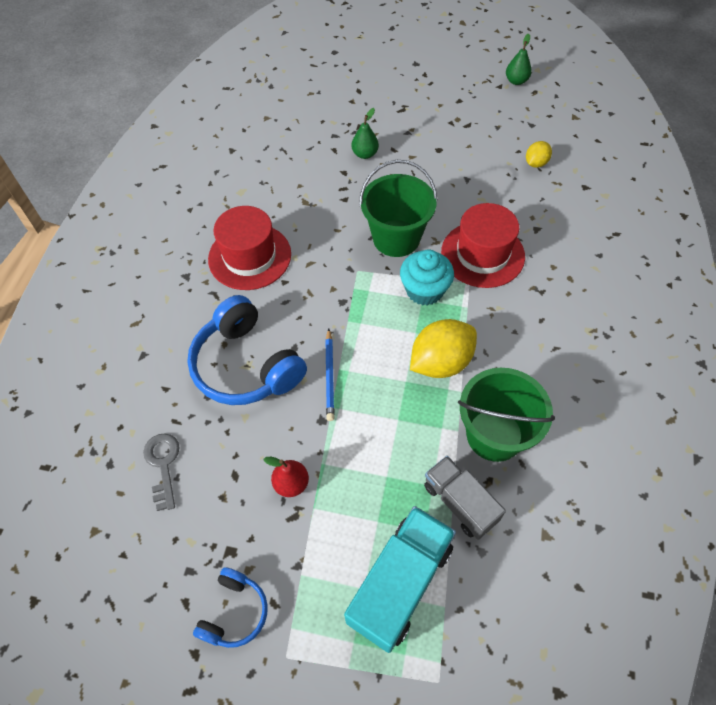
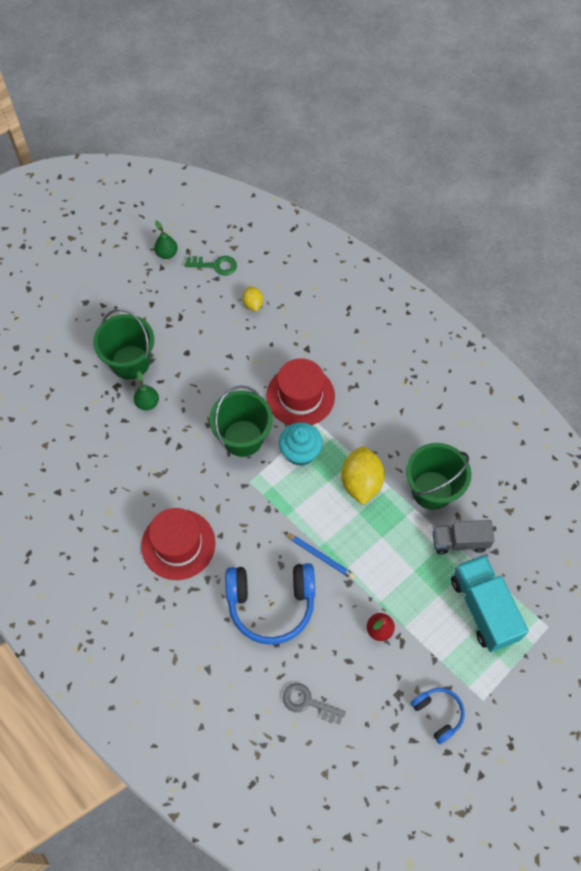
camera: 55 degrees left, 5 degrees up
none -> green bucket [93,308,154,380]
none -> green key [185,256,237,275]

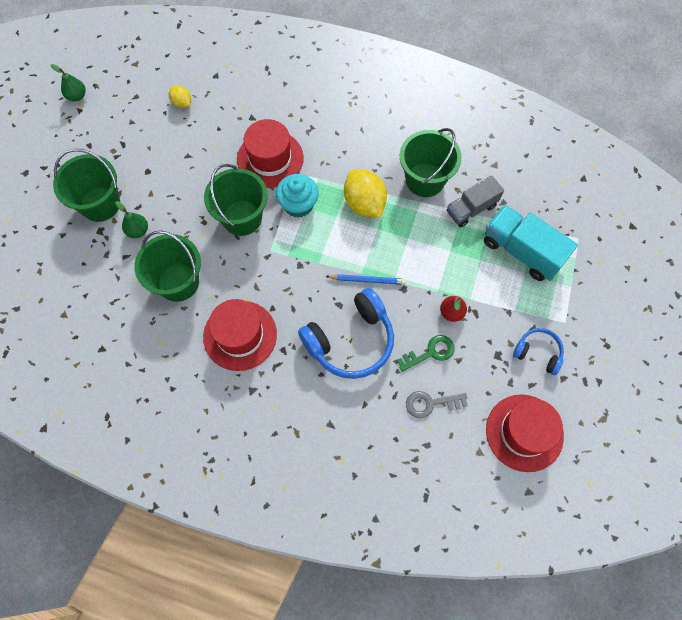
camera: 30 degrees left, 5 degrees up
green key [185,256,237,275] -> green key moved to [397,335,455,372]
none -> green bucket [134,230,201,302]
none -> red hat [486,394,564,472]

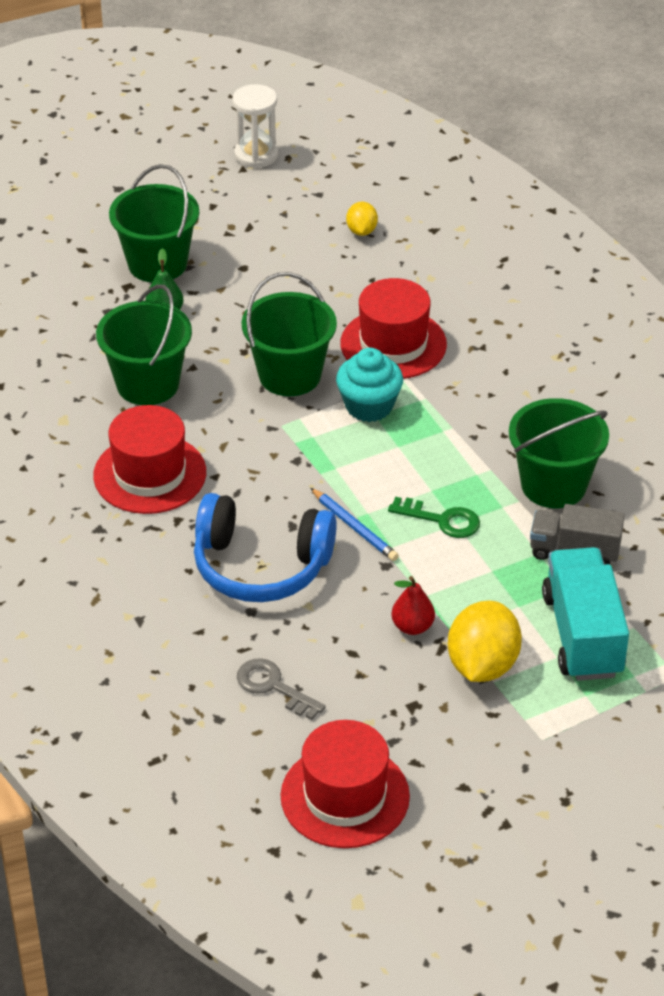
camera: 45 degrees right, 25 degrees down
green pear [51,64,86,101] -> white hourglass [232,84,278,168]
yellow lemon [344,169,387,218] -> yellow lemon moved to [448,601,522,682]
green key [397,335,455,372] -> green key moved to [388,497,480,538]
blue headphones [513,328,564,375] -> none

